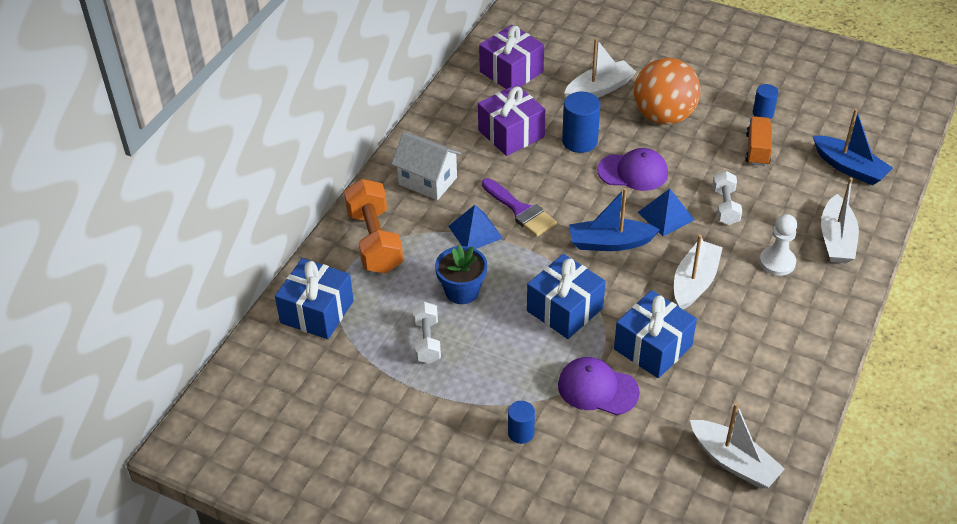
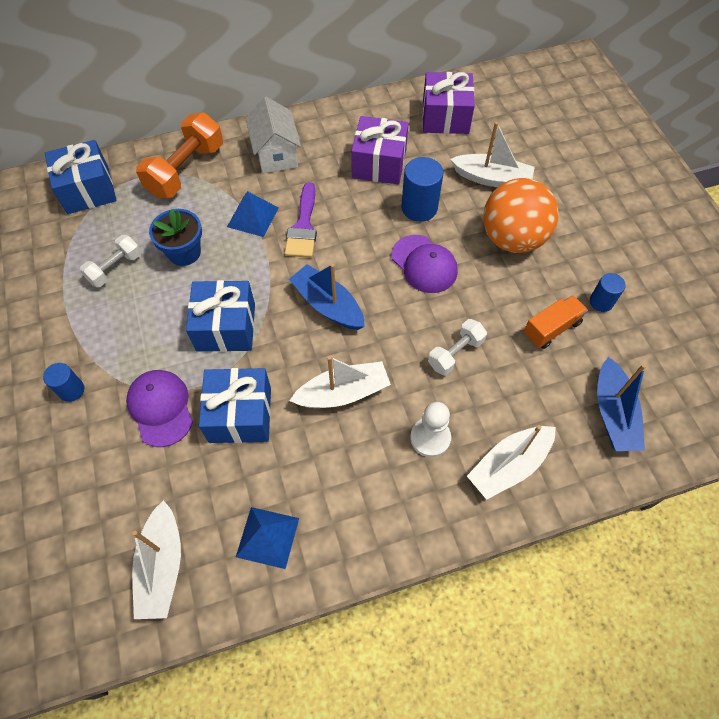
camera: 45 degrees right, 15 degrees up
blue pyramid [638,189,695,236] -> blue pyramid moved to [236,507,299,569]

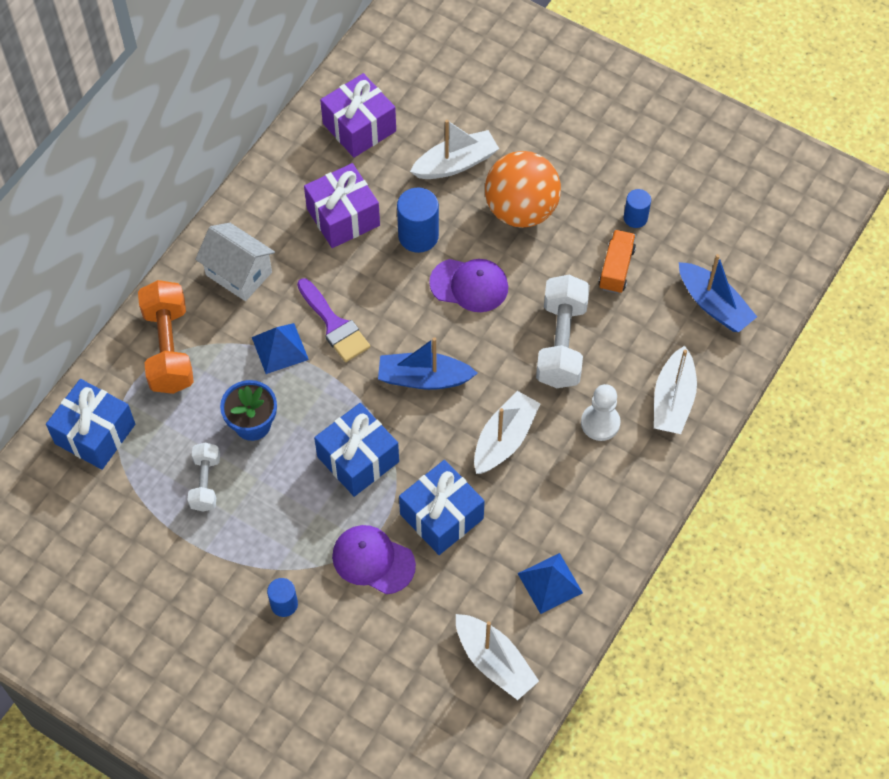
camera: 40 degrees left, 0 degrees up
white dumbbell [428,319,487,375] -> white dumbbell [536,275,590,388], size x1.73

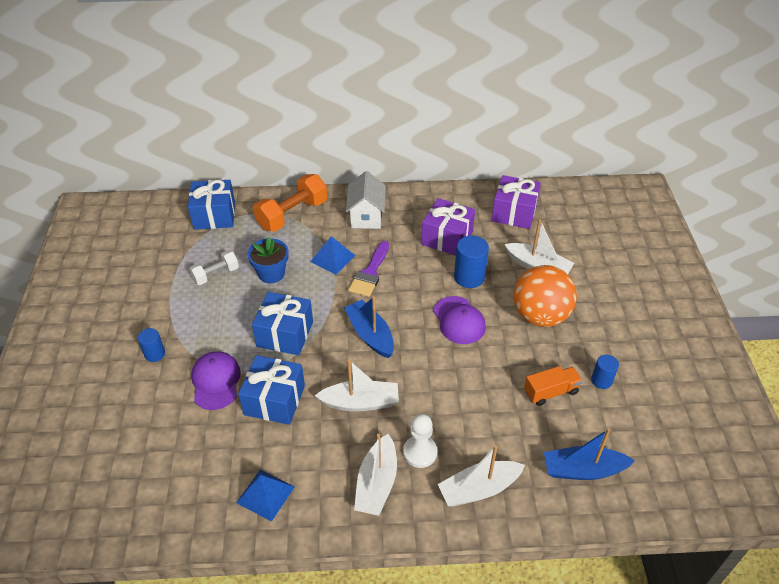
camera: 55 degrees right, 15 degrees down
white boat [456,614,539,700] -> white boat moved to [354,434,397,516]
white dumbbell [536,275,590,388] -> none
blue boat [679,254,757,332] -> blue boat turned 75 degrees clockwise [544,428,635,480]

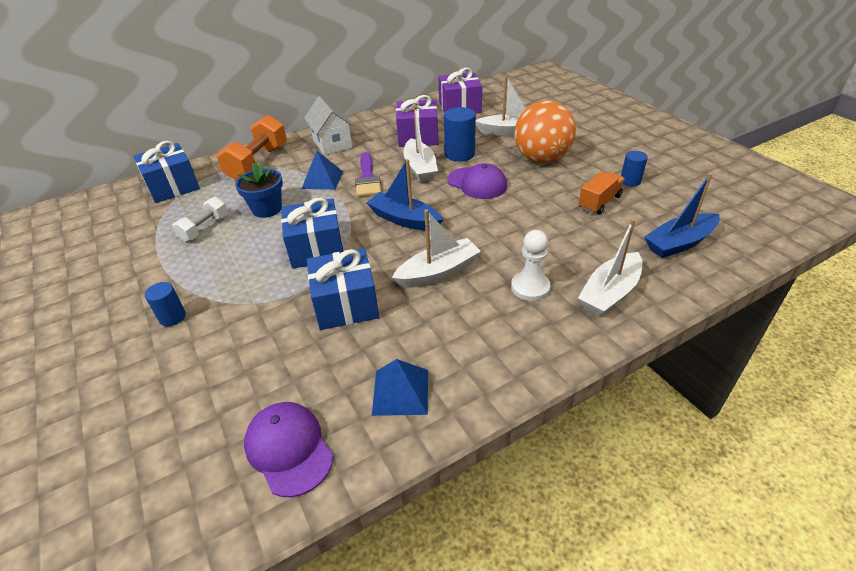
camera: 25 degrees left, 5 degrees down
purple cap [191,351,241,410] -> purple cap moved to [244,402,333,497]
white boat [354,434,397,516] -> white boat moved to [403,106,438,182]

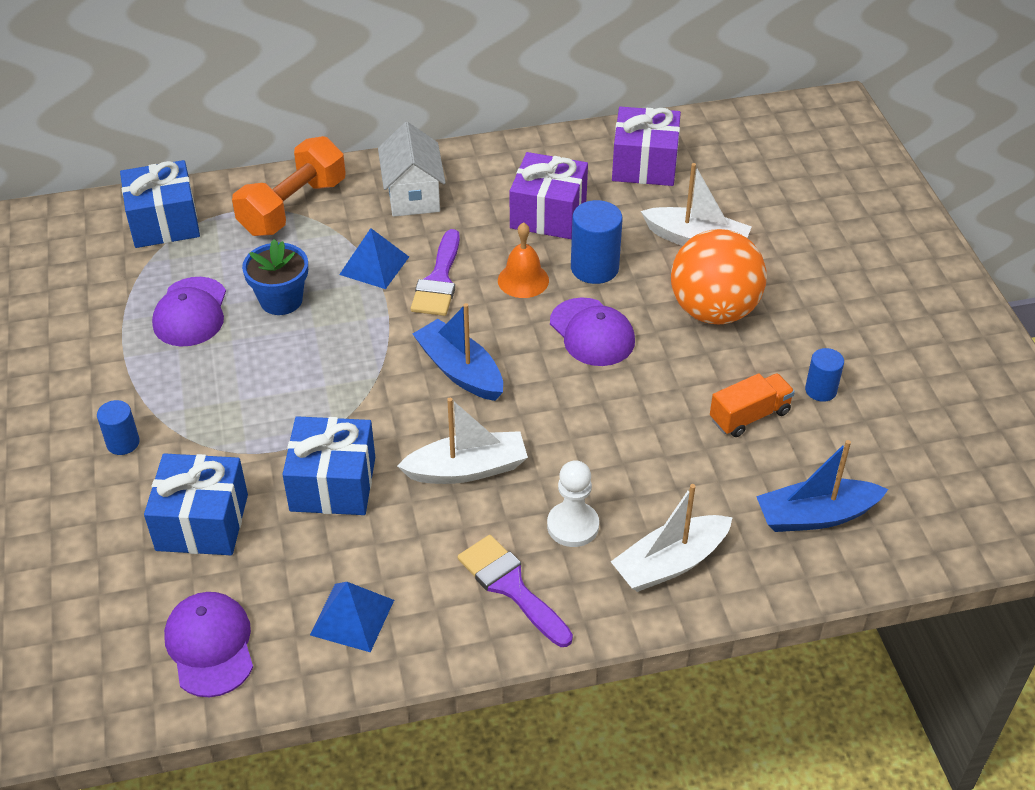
camera: 15 degrees right, 5 degrees up
white dumbbell [172,197,228,242] -> purple cap [152,277,226,346]
blue gift [281,197,343,269] -> blue gift moved to [144,453,248,555]
white boat [403,106,438,182] -> orange bell [498,222,549,298]
none -> purple brush [458,535,573,647]

